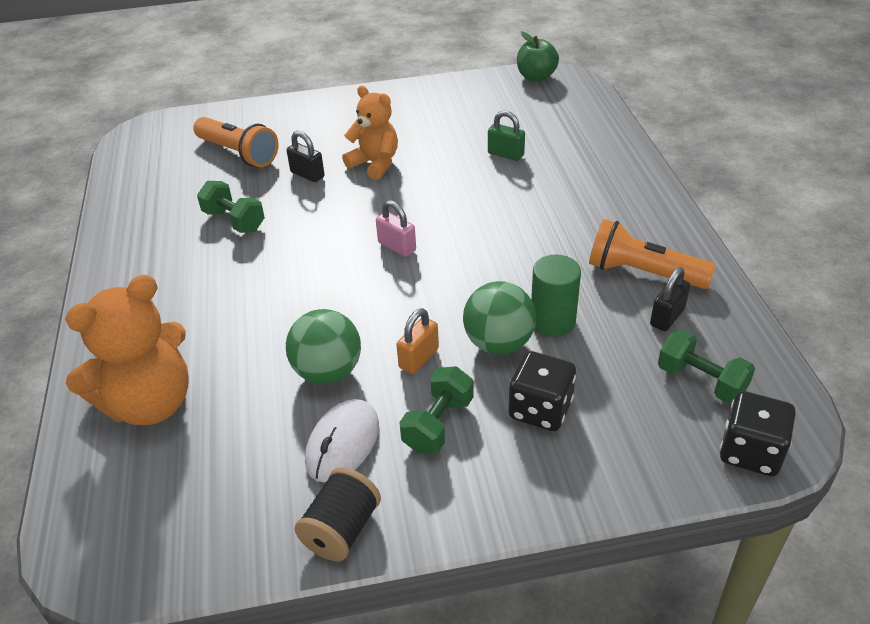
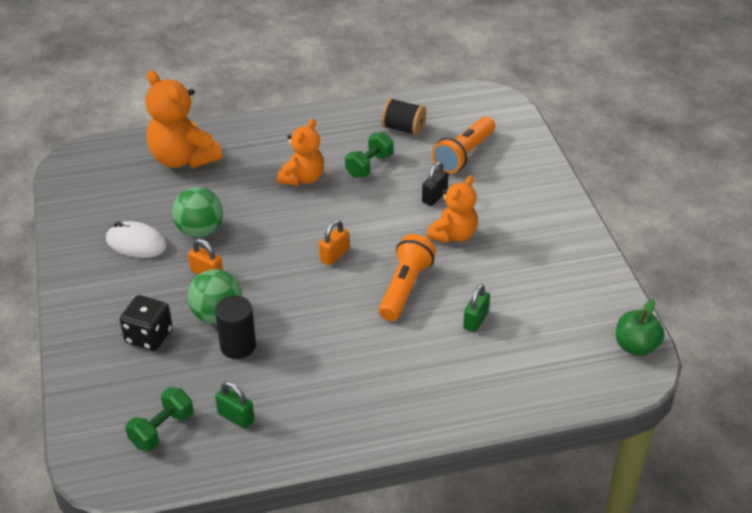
camera: 85 degrees right, 0 degrees up
black spool [294,467,381,561] -> black spool moved to [381,98,426,136]
pink padlock [376,200,416,257] -> orange padlock [319,220,349,266]
green dumbbell [399,366,474,454] -> none
green cylinder [531,255,581,337] -> black cylinder [215,296,256,359]
orange flashlight [589,219,716,289] -> orange flashlight moved to [379,234,436,321]
black padlock [650,267,690,331] -> green padlock [215,381,254,429]
black dice [720,391,796,476] -> none
none -> orange teddy bear [277,119,324,186]

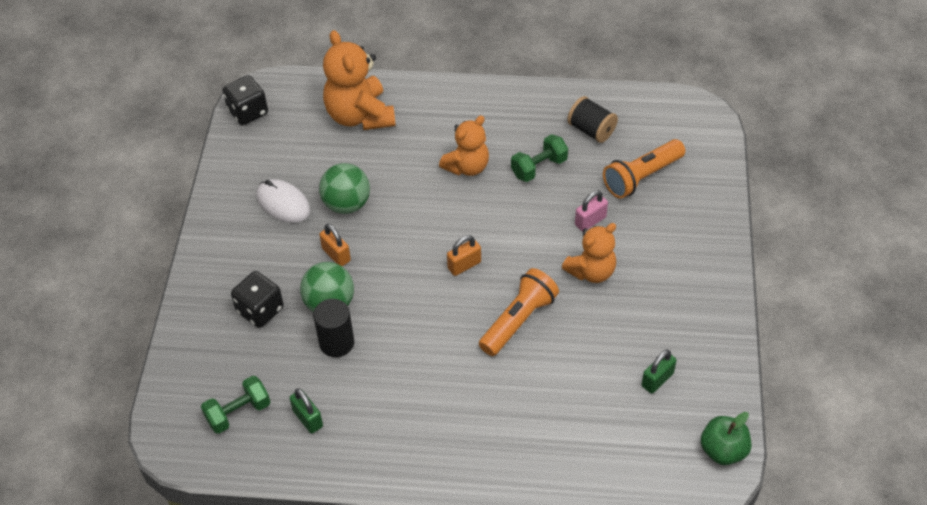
camera: 20 degrees right, 10 degrees up
black padlock [422,162,449,206] -> pink padlock [575,190,608,232]
green padlock [463,283,490,333] -> green padlock moved to [641,350,677,394]
none -> black dice [223,75,268,125]

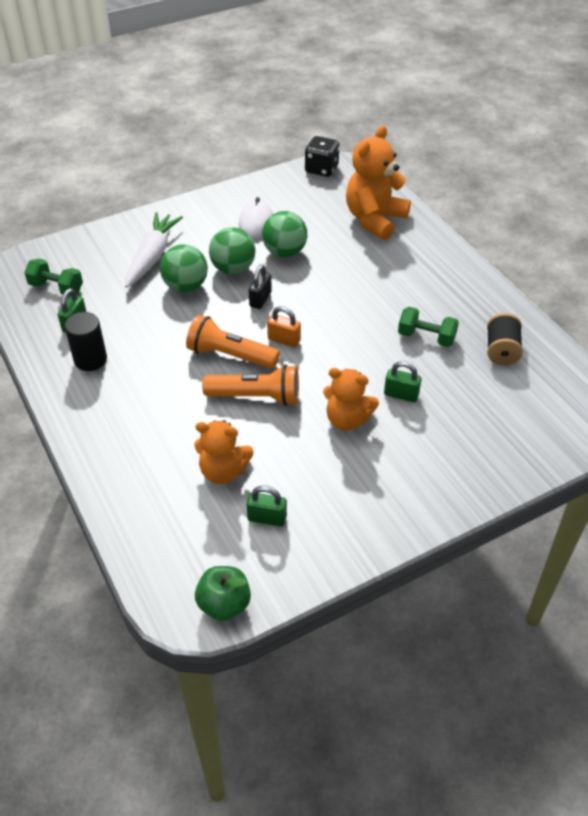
camera: 55 degrees right, 5 degrees down
black dice [231,271,284,328] -> white carrot [125,212,183,288]
black cylinder [313,299,354,357] -> black cylinder moved to [65,312,107,371]
orange padlock [320,224,351,266] -> green ball [209,227,255,275]
orange teddy bear [439,115,489,176] -> orange teddy bear moved to [194,420,254,484]
pink padlock [575,190,608,232] -> green padlock [384,361,422,402]
orange flashlight [603,139,685,198] -> orange flashlight moved to [186,315,280,369]
none -> black padlock [249,264,272,309]

